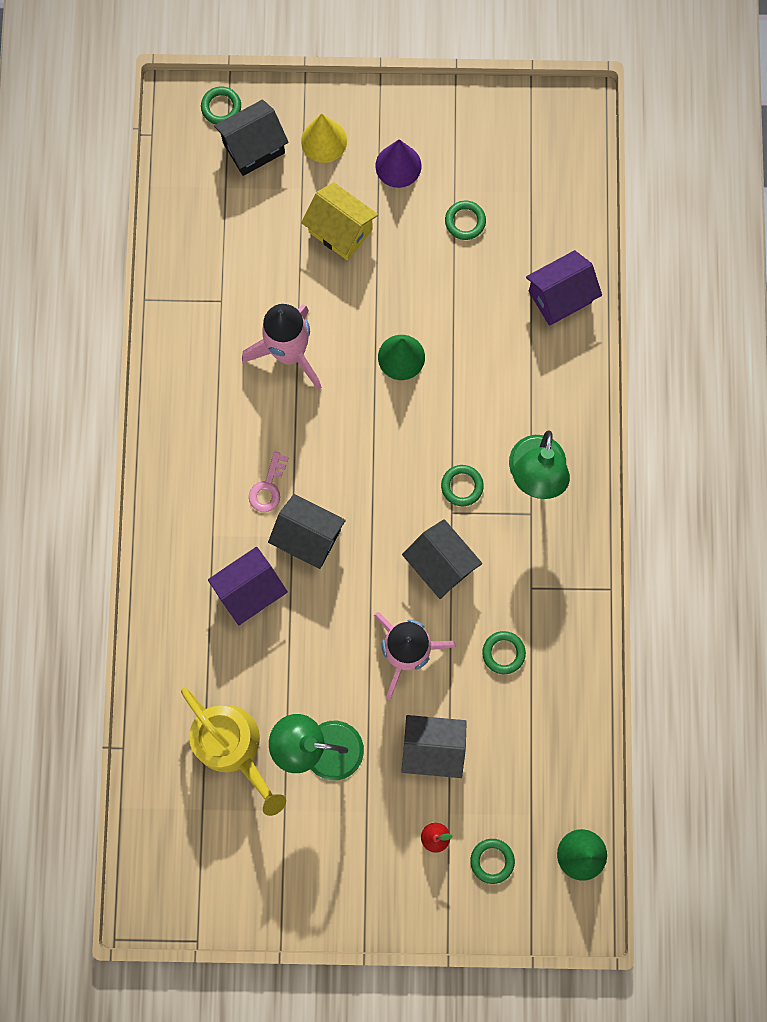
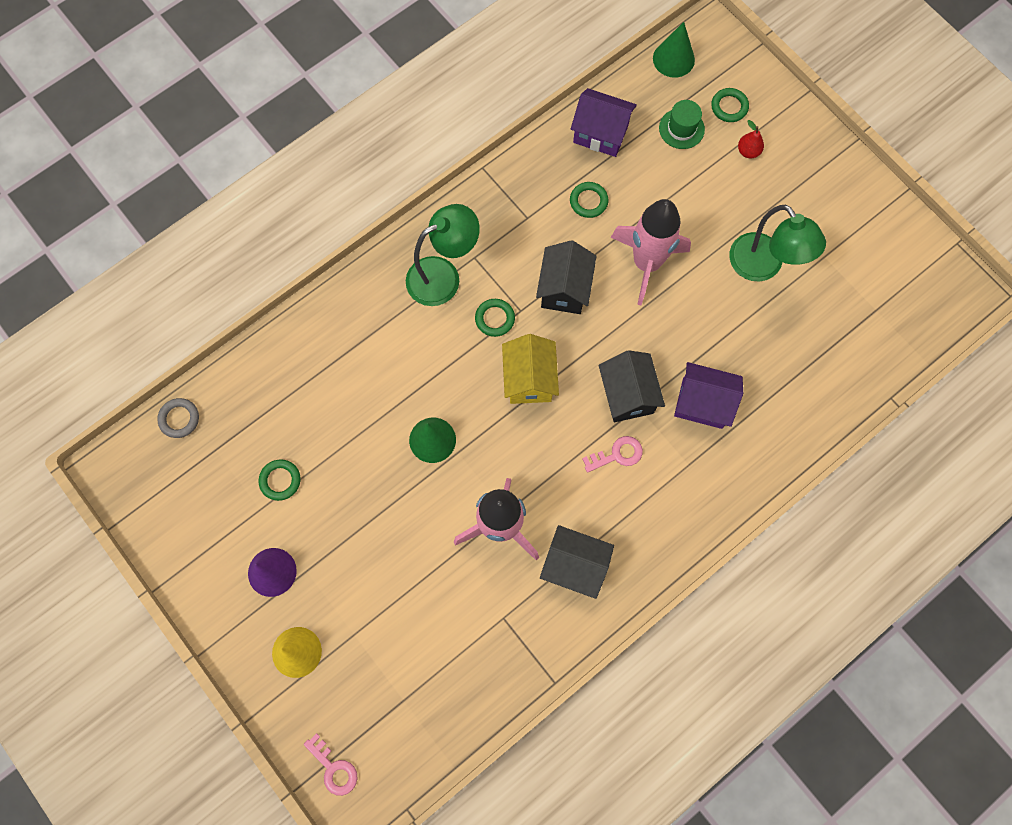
camera: 130 degrees left, 5 degrees down
yellow watering can [181,688,286,816] -> none
green ring [201,86,241,124] -> pink key [304,733,358,796]
black house [214,100,289,176] -> black house moved to [540,525,614,599]
yellow house [301,182,378,260] -> yellow house moved to [502,334,559,404]
grey house [401,715,467,778] -> none
purple house [526,250,602,326] -> purple house moved to [571,88,637,157]
none -> grey ring [157,398,199,438]
none -> green hat [659,100,705,149]

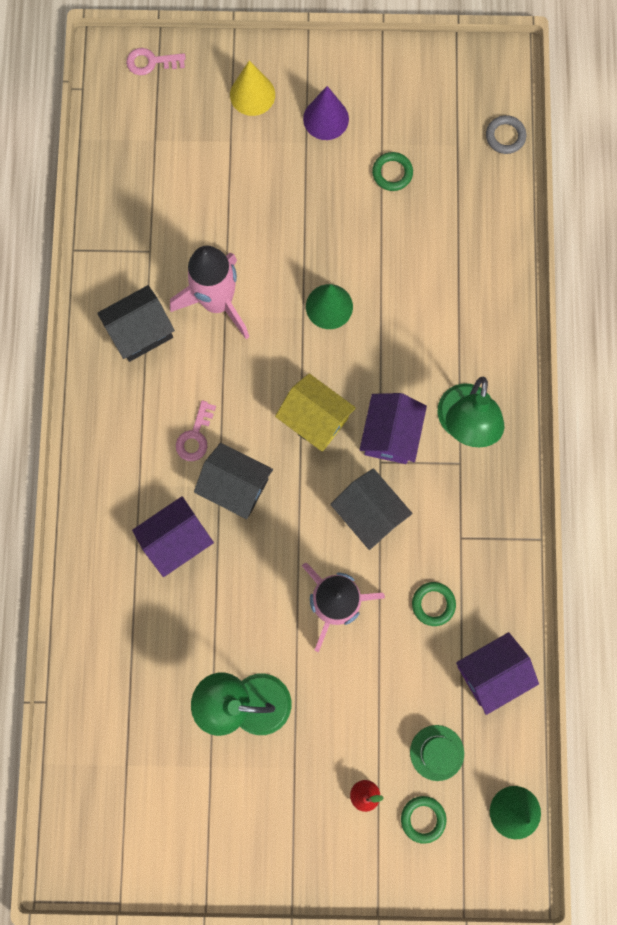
camera: 130 degrees right, 5 degrees up
green ring [475,299,515,337] -> purple house [359,393,427,464]

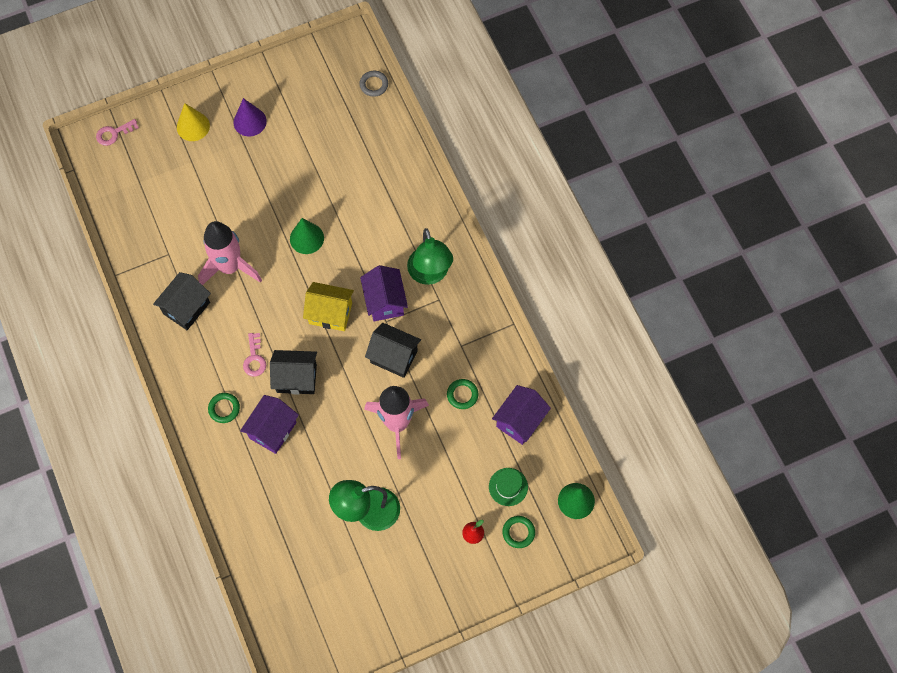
camera: 25 degrees left, 10 degrees down
green ring [372,152,413,191] -> green ring moved to [208,393,240,423]

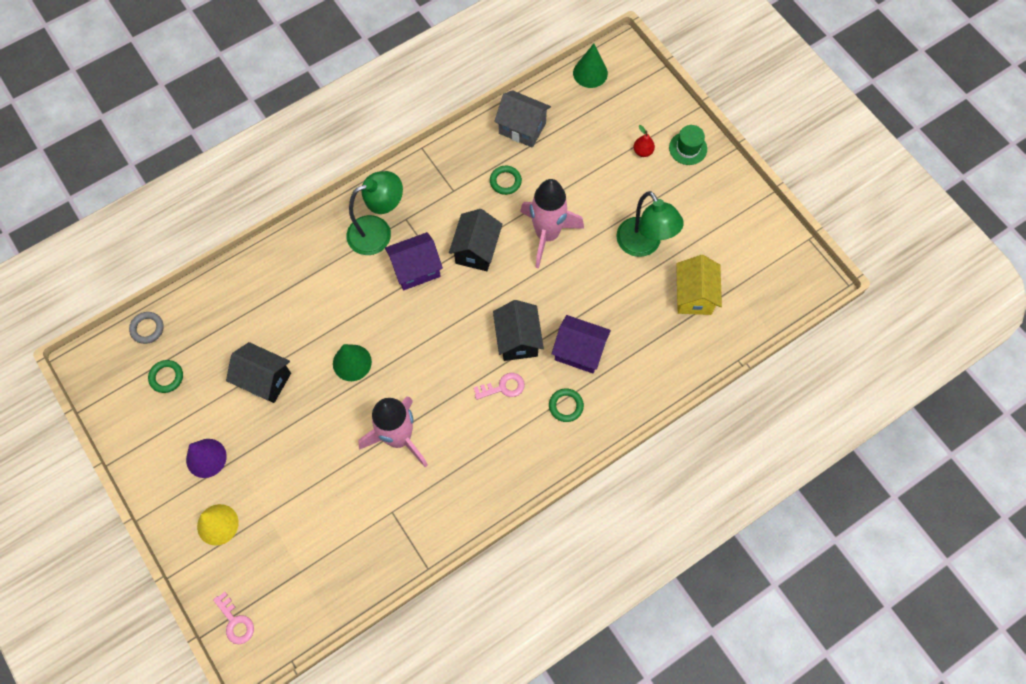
camera: 100 degrees left, 0 degrees up
black house [153,272,211,330] -> black house moved to [226,342,291,403]
yellow house [303,282,354,331] -> yellow house moved to [676,255,722,315]
green hat [489,468,528,506] -> green hat moved to [669,125,707,165]
purple house [492,385,551,445] -> grey house [494,90,551,148]
green ring [502,516,535,548] -> green ring moved to [148,360,183,393]

